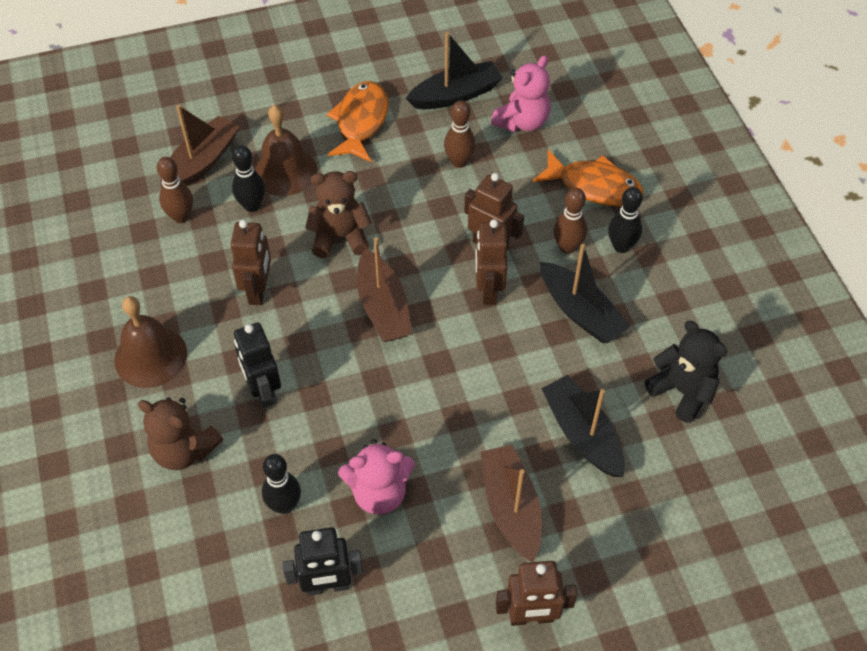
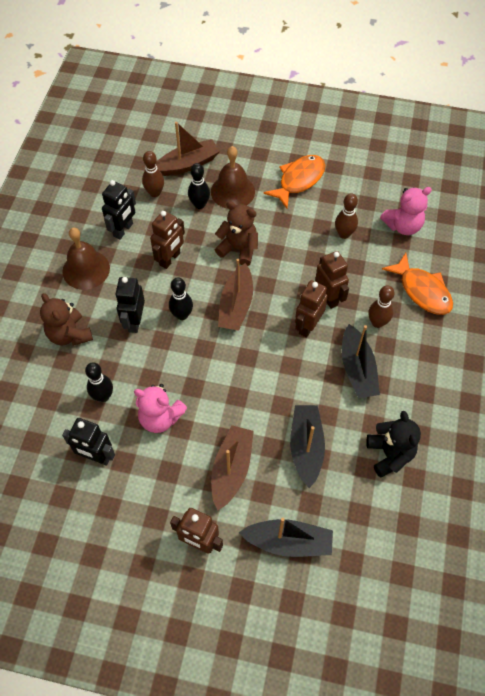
camera: 30 degrees right, 5 degrees up
black boat [406,32,503,109] -> black boat moved to [239,518,333,557]
black bowling pin [608,187,643,253] -> black bowling pin moved to [169,277,193,320]
none -> black robot [102,180,136,240]

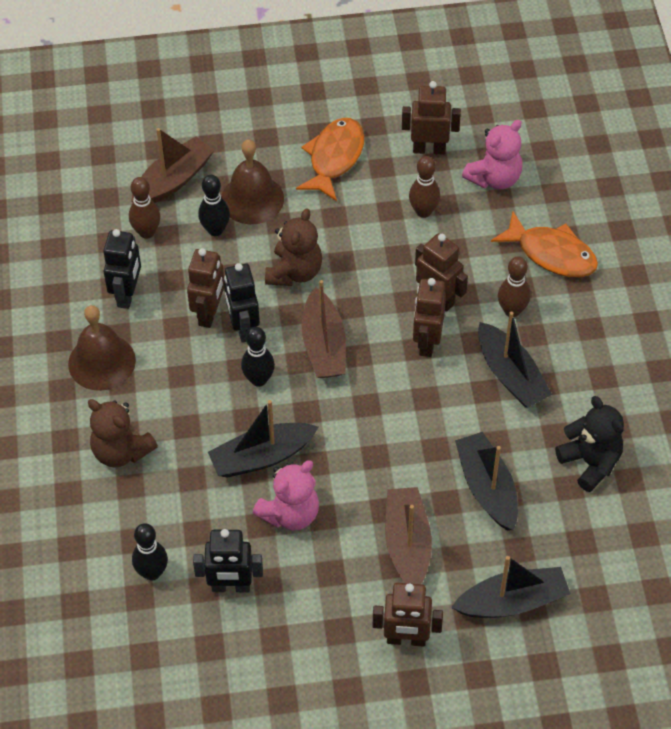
camera: 20 degrees left, 5 degrees down
black bowling pin [85,362,113,402] -> black bowling pin moved to [132,523,168,580]
black robot [115,277,145,333] -> black robot moved to [224,263,260,343]
pink teddy bear [134,384,187,433] -> pink teddy bear turned 45 degrees counterclockwise [253,460,319,530]
brown teddy bear [215,201,258,266] -> brown teddy bear turned 105 degrees clockwise [265,208,322,286]
none -> black boat [208,400,318,478]
none -> brown robot [402,81,461,154]

